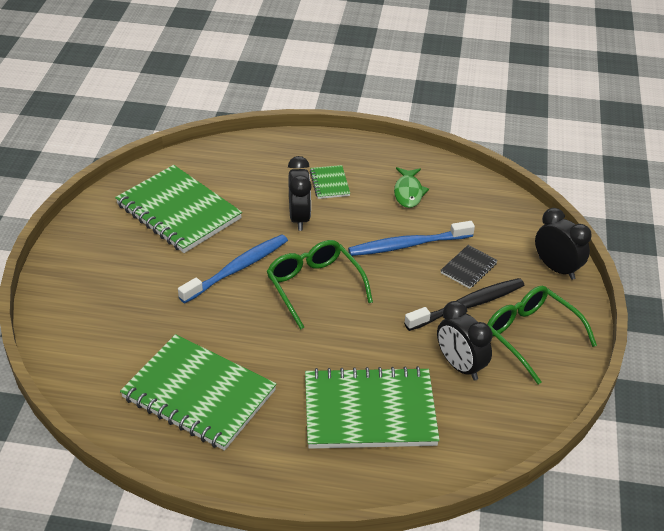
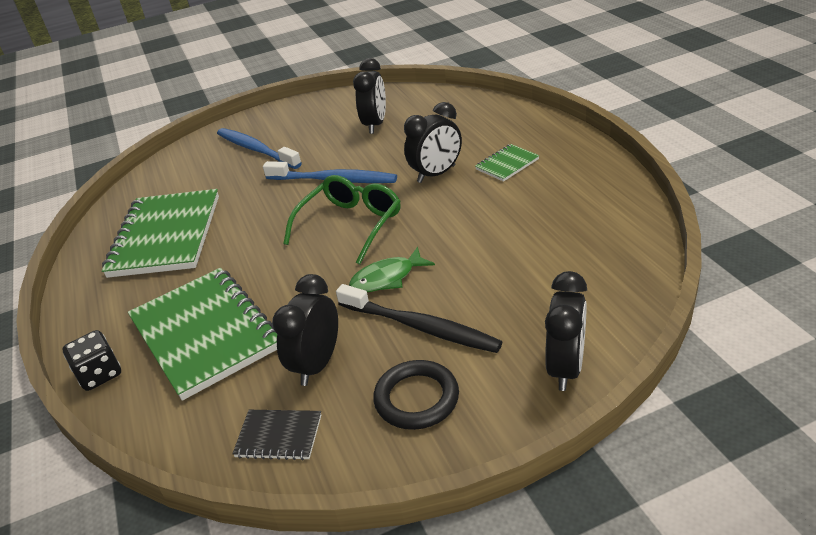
camera: 65 degrees right, 5 degrees down
green notebook [115,165,242,253] -> black clock [353,58,386,134]
blue toothbrush [348,221,475,256] -> blue toothbrush moved to [217,128,302,169]
green fish [394,167,429,208] -> green fish moved to [349,247,435,292]
black notebook [440,245,498,289] -> black notebook moved to [232,410,321,460]
green glasses [487,285,597,384] -> black ring [373,360,459,430]
none -> black dice [63,330,121,391]

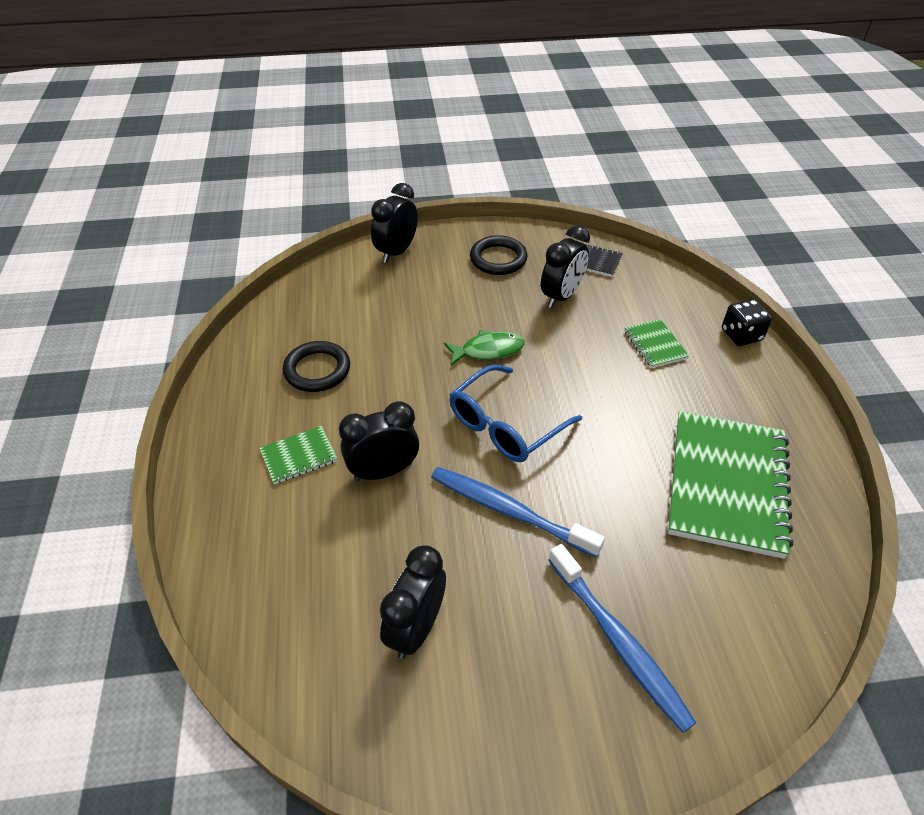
camera: 170 degrees left, 10 degrees up
green notebook [128,268,277,401] -> green notebook [625,319,689,368], size x0.45
green glasses [283,175,401,264] -> blue glasses [449,364,582,462]
black toothbrush [336,284,502,353] -> none
none -> black ring [283,341,350,392]

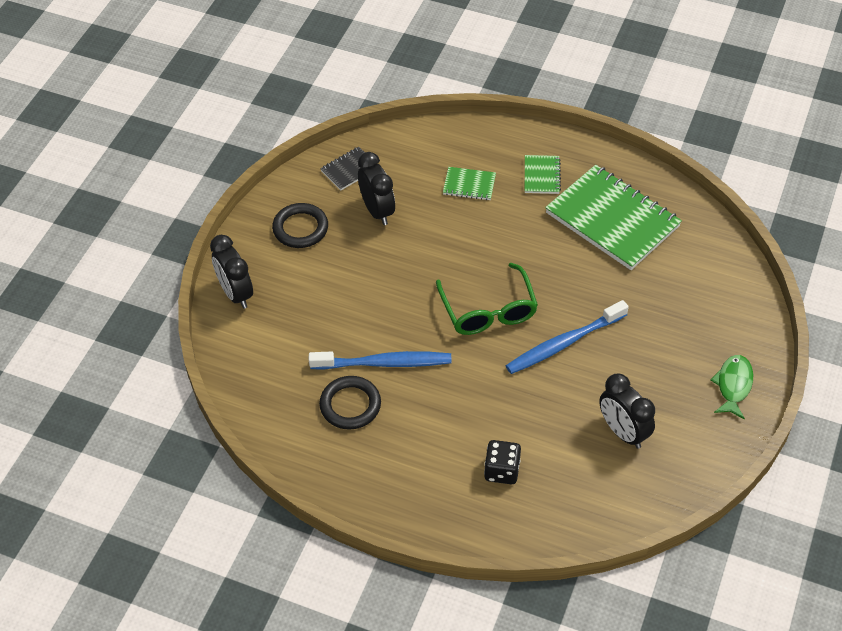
camera: 60 degrees left, 5 degrees up
green notebook [260,426,337,484] -> green notebook moved to [525,155,561,194]
black clock [339,401,419,481] -> none
green fish [444,330,524,366] -> green fish moved to [710,355,753,420]
blue glasses [449,364,582,462] -> green glasses [436,263,538,335]
blue toothbrush [548,544,696,733] -> blue toothbrush moved to [309,351,452,370]
black dice [722,299,772,346] -> black dice moved to [484,440,521,485]

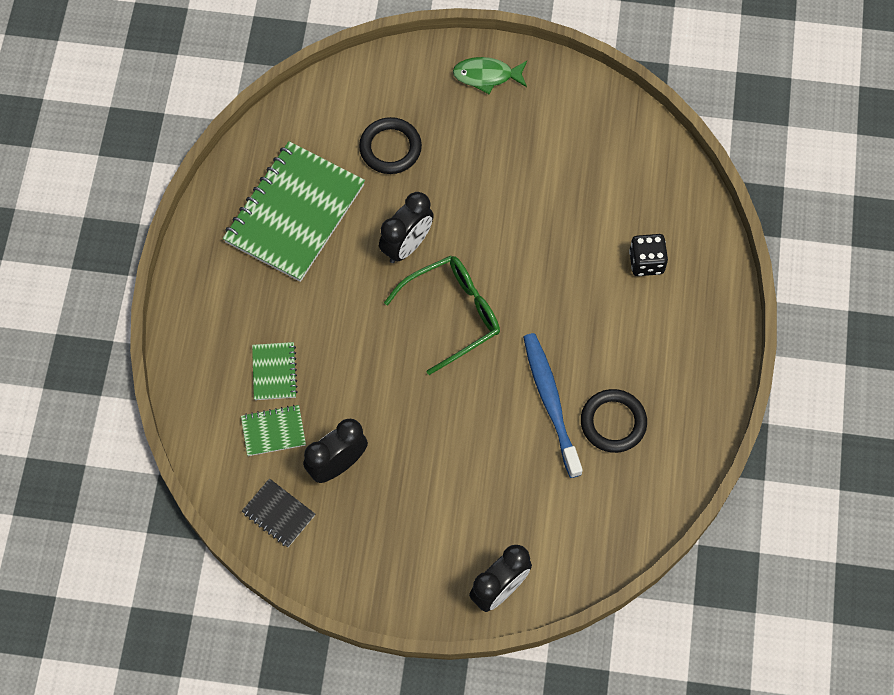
camera: 105 degrees left, 15 degrees up
black ring [272,203,328,248] -> black ring moved to [359,117,422,174]
blue toothbrush [506,300,629,374] -> none
green notebook [525,155,561,194] -> green notebook moved to [241,405,306,456]
black clock [599,374,655,449] -> black clock moved to [379,192,434,263]

